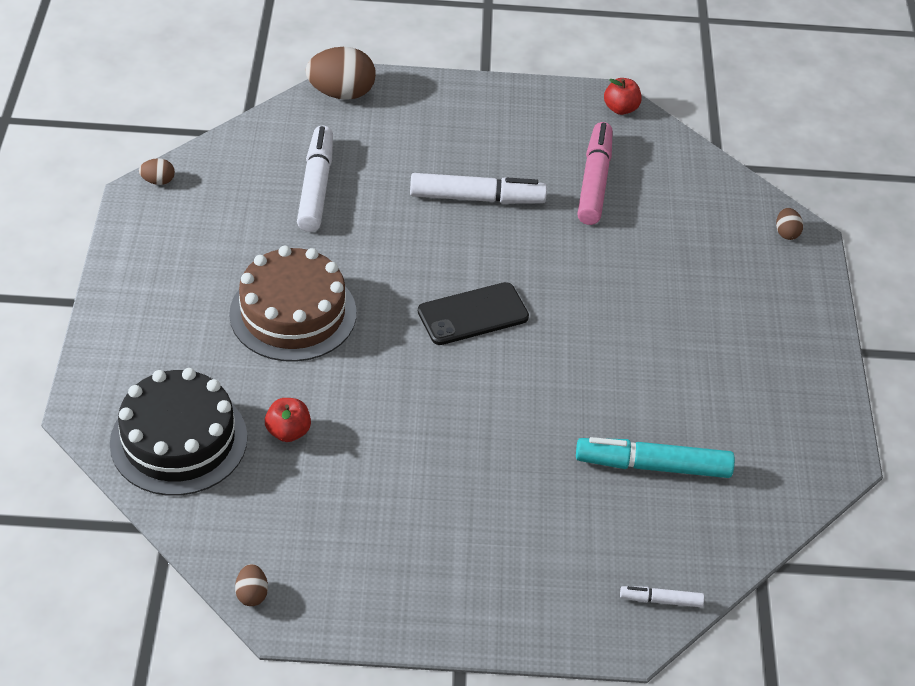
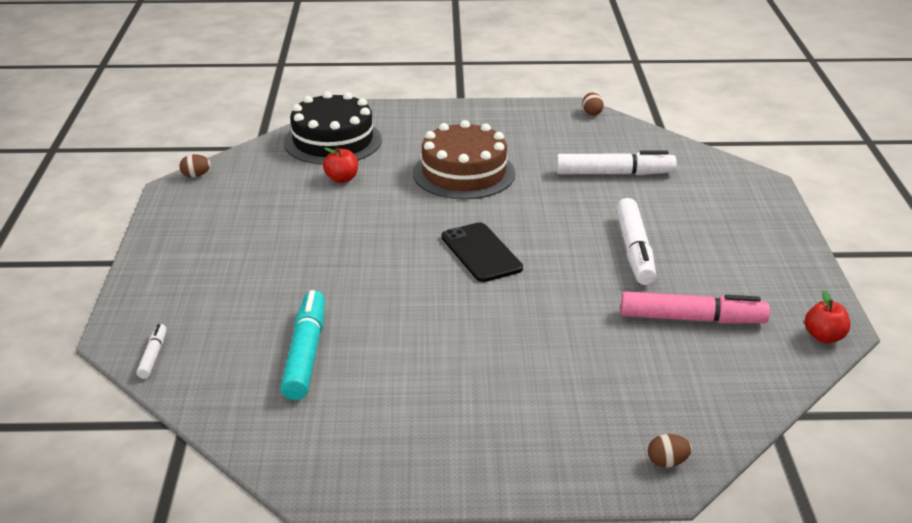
camera: 90 degrees right, 15 degrees down
brown egg [306,47,376,100] -> none

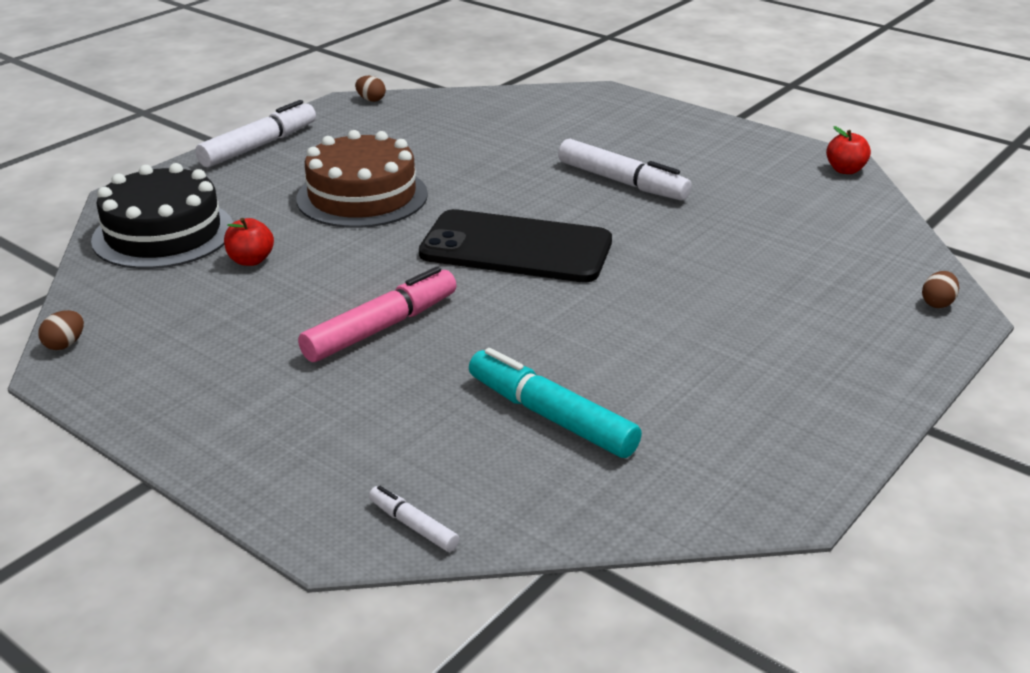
camera: 50 degrees left, 0 degrees up
black phone [442,222,523,282] -> black phone [419,209,612,282], size x1.56
white marker [556,150,677,175] -> white marker moved to [195,100,316,167]
pink marker [621,292,770,324] -> pink marker moved to [298,267,457,362]

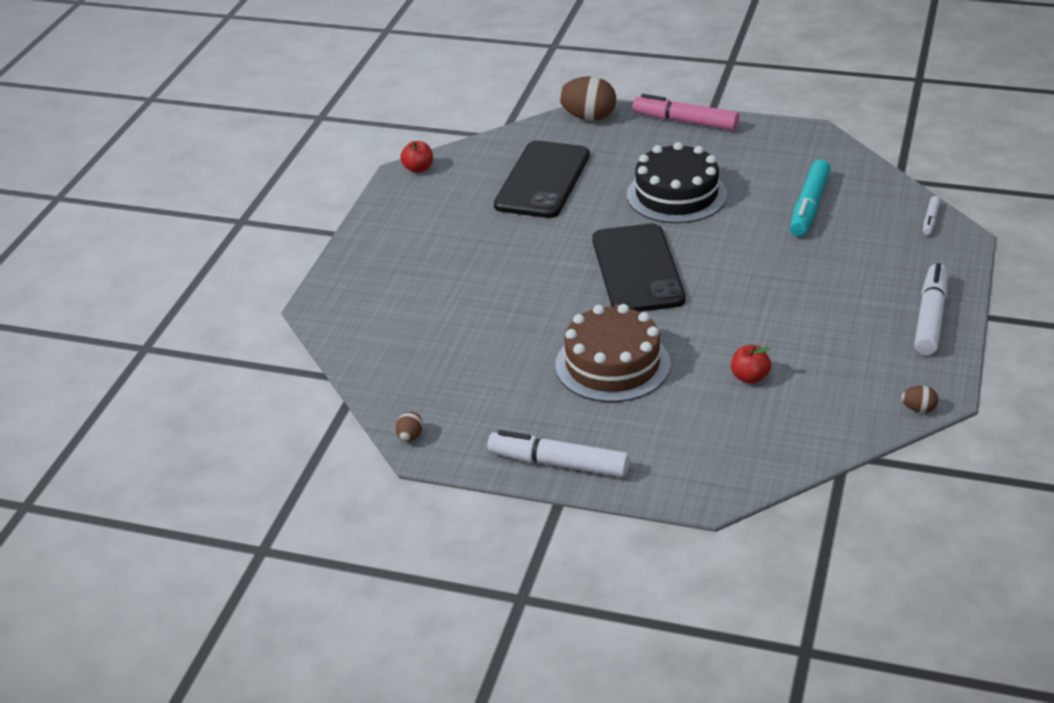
camera: 110 degrees left, 5 degrees up
black cake [91,163,233,269] -> black cake moved to [627,142,727,223]
pink marker [298,267,457,362] -> pink marker moved to [633,94,739,131]
white marker [558,139,692,201] -> white marker moved to [914,263,947,355]
brown egg [922,271,959,308] -> brown egg [559,76,616,121], size x2.10
none -> black phone [494,141,590,218]

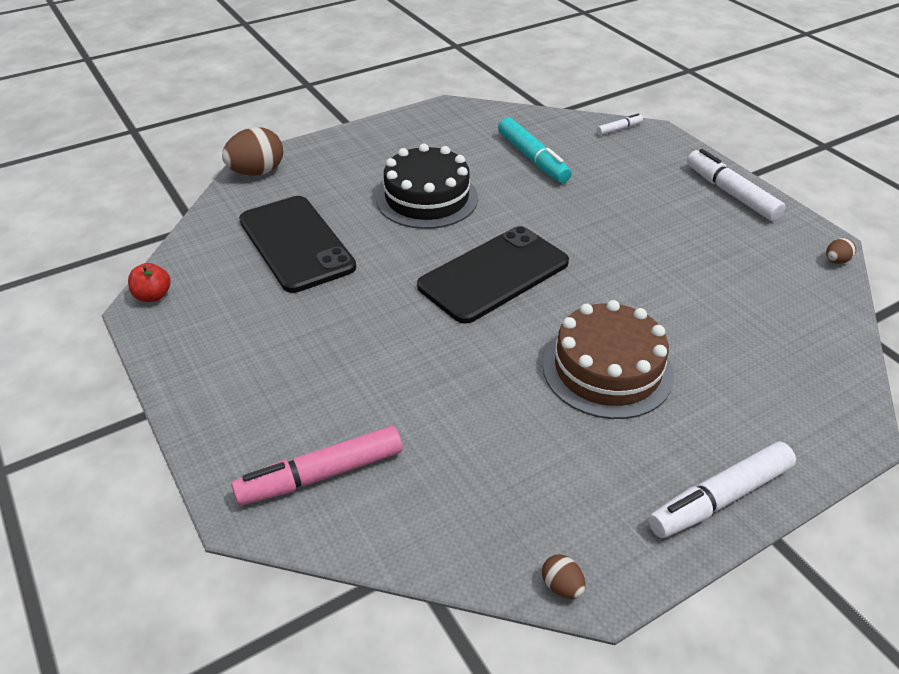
camera: 50 degrees left, 5 degrees up
black phone [592,224,686,312] -> black phone turned 75 degrees counterclockwise [417,226,569,324]
pink marker [633,94,739,131] -> pink marker moved to [232,426,403,506]
red apple [731,345,771,384] -> none
white marker [923,196,940,235] -> white marker turned 90 degrees counterclockwise [596,113,643,135]

